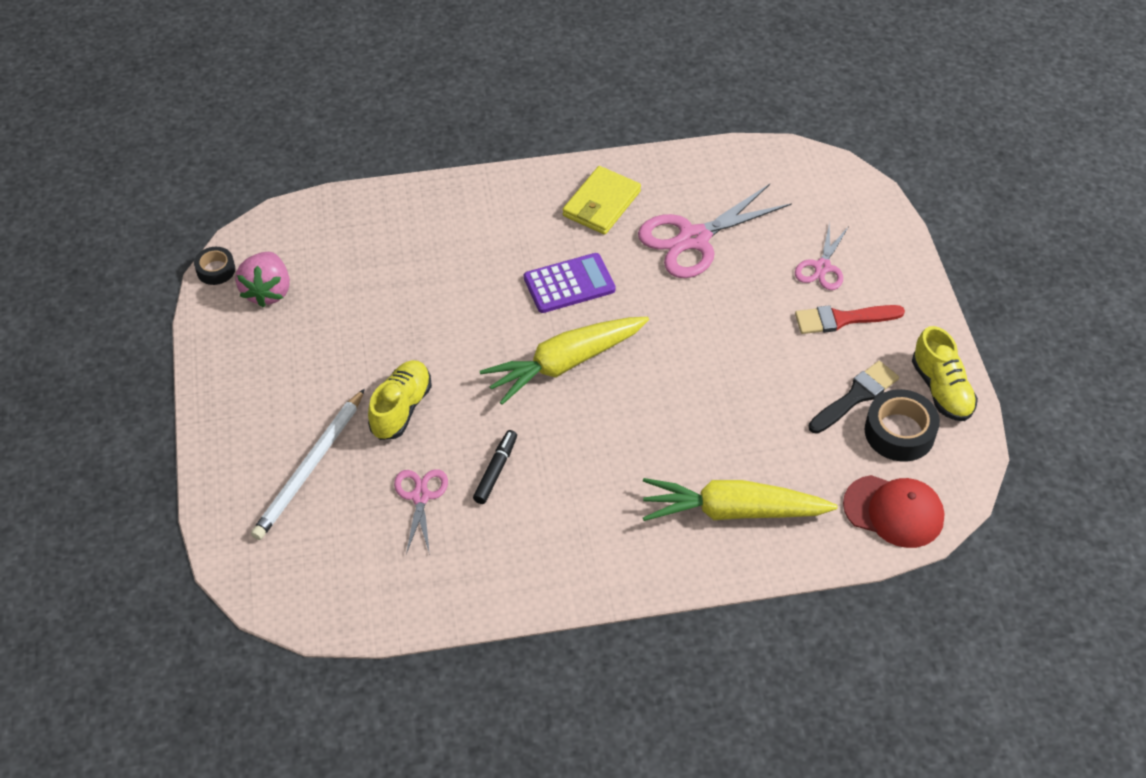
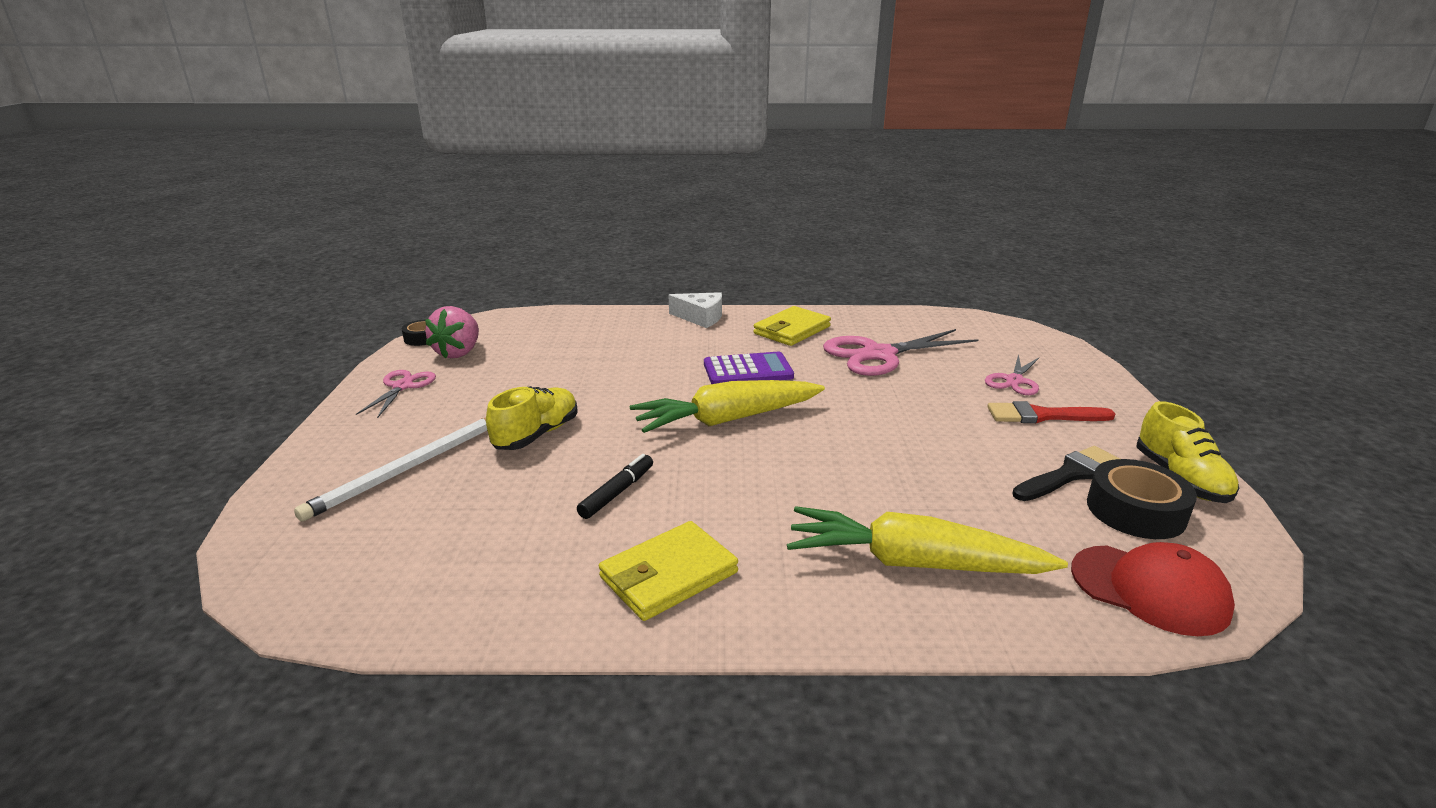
camera: 10 degrees right, 25 degrees down
pink scissors [394,469,448,555] -> pink scissors moved to [356,370,436,418]
none -> yellow wallet [599,521,738,621]
none -> white cheese [669,292,722,328]

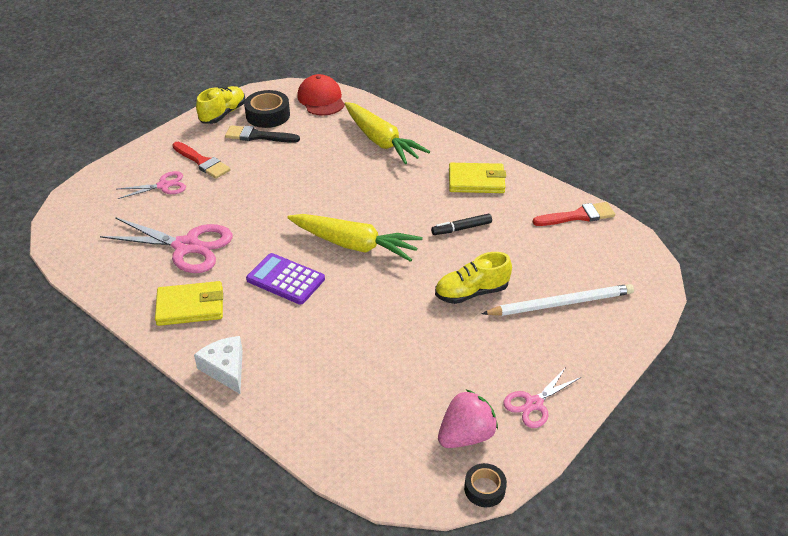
camera: 140 degrees left, 15 degrees up
none -> red brush [533,202,615,226]

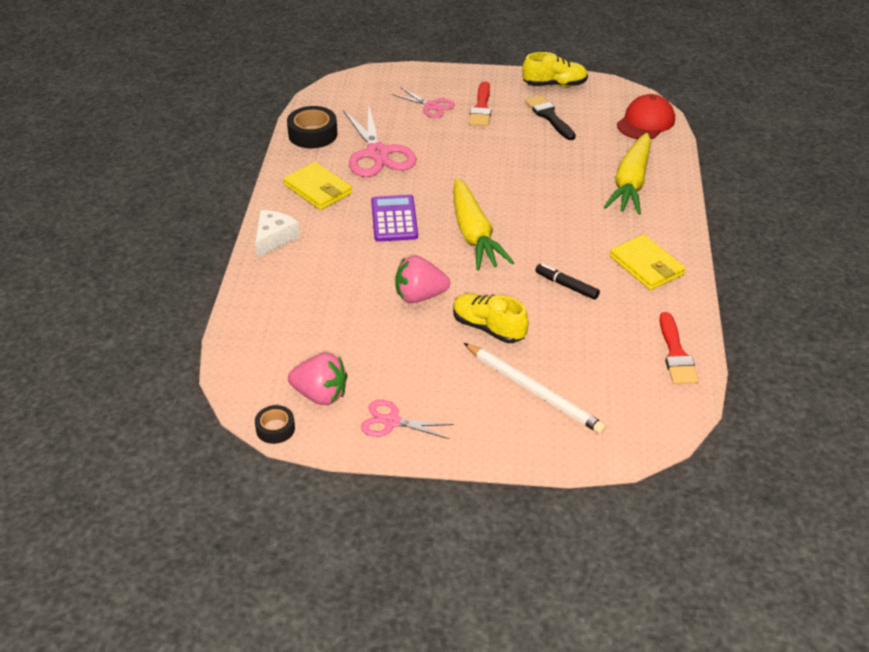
camera: 55 degrees right, 0 degrees up
black tape [244,90,290,128] -> black tape moved to [287,106,338,149]
red brush [533,202,615,226] -> red brush turned 45 degrees clockwise [660,312,699,384]
none -> pink strawberry [395,256,450,303]

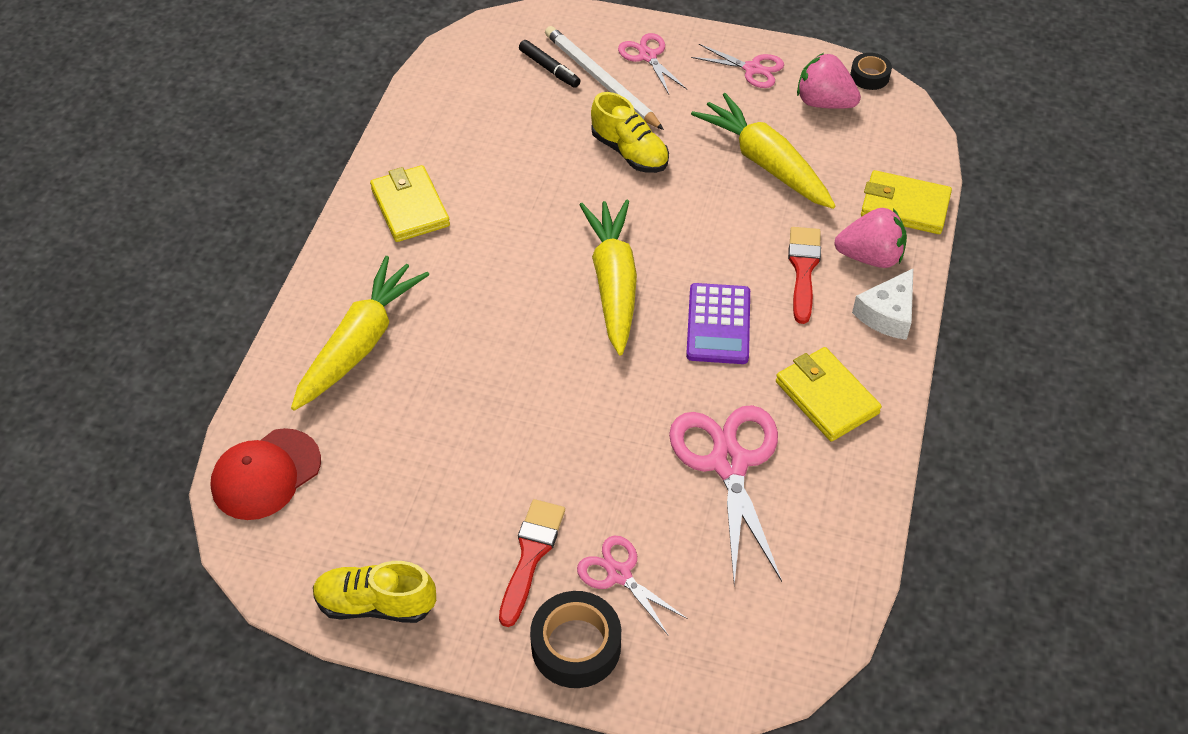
camera: 170 degrees left, 10 degrees up
black tape [287,106,338,149] -> black tape moved to [530,591,621,688]
pink strawberry [395,256,450,303] -> pink strawberry moved to [834,208,907,268]
black brush [525,95,576,140] -> none
black marker [535,264,600,300] -> black marker moved to [519,40,581,88]
red brush [660,312,699,384] -> red brush moved to [788,227,821,324]
none -> pink scissors [618,33,687,94]
none -> yellow carrot [691,93,836,209]
none -> yellow wallet [861,170,952,234]

